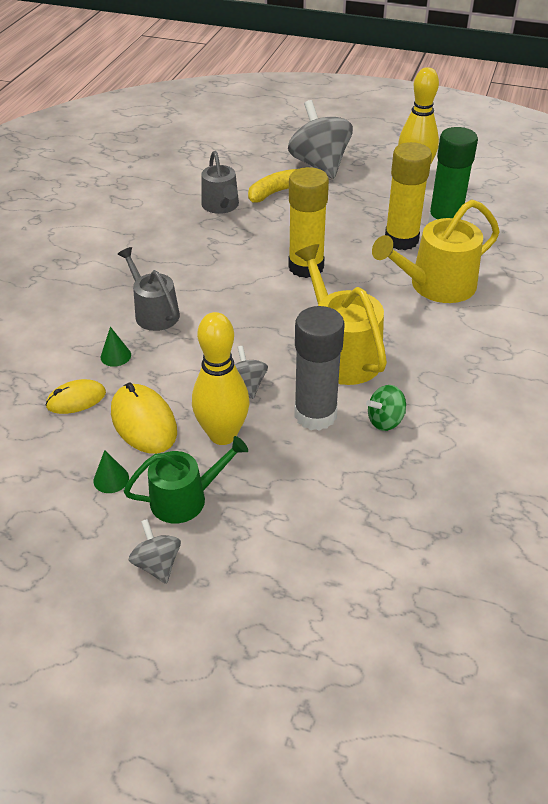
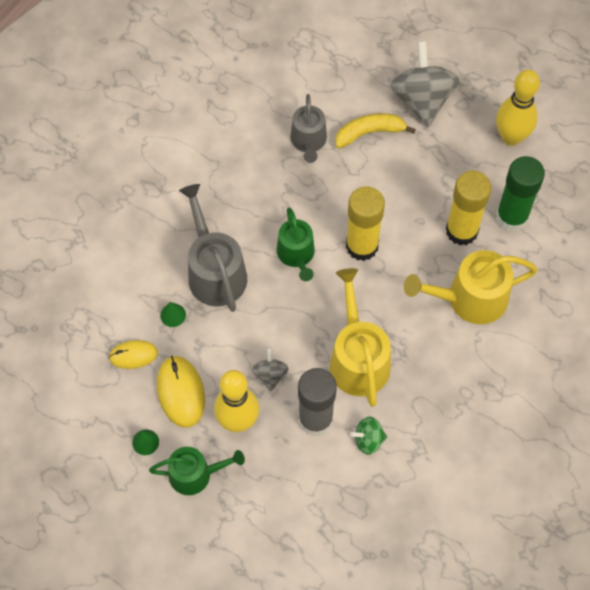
camera: 15 degrees right, 20 degrees up
grey watering can [117,247,180,331] -> grey watering can [179,184,247,312], size x1.53
grey spinning top [129,519,181,584] -> none
none -> green watering can [277,207,315,281]

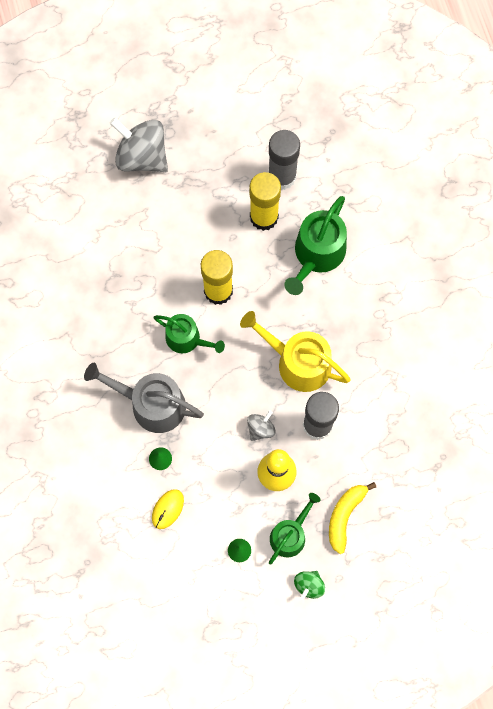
camera: 50 degrees left, 10 degrees up
yellow mouse [157,356,205,428] -> none
grey spinning top [252,347,289,391] -> grey spinning top turned 90 degrees clockwise [247,410,276,441]
grey watering can [290,94,327,163] -> none
yellow banana [335,113,416,148] -> yellow banana moved to [329,482,376,554]
green spinning top [350,417,387,454] -> green spinning top moved to [294,571,325,600]
yellow watering can [404,250,538,324] -> green watering can [284,196,347,295]
yellow bowling pin [496,70,540,146] -> none
green glue stick [496,156,545,232] -> grey glue stick [268,130,300,190]

